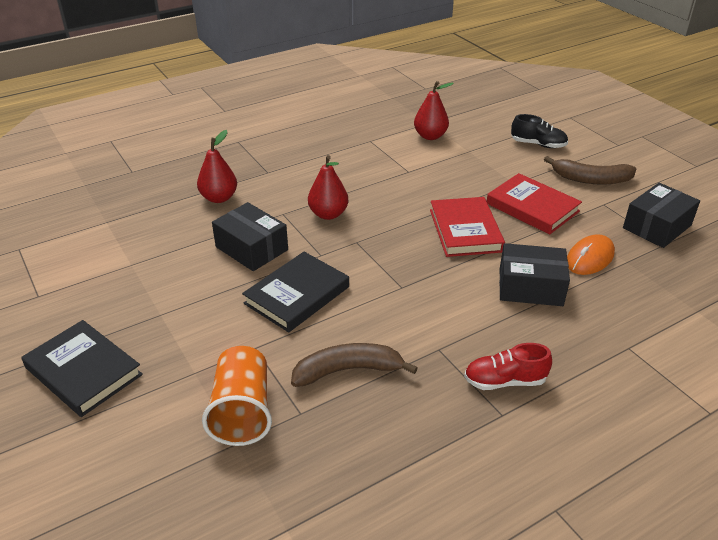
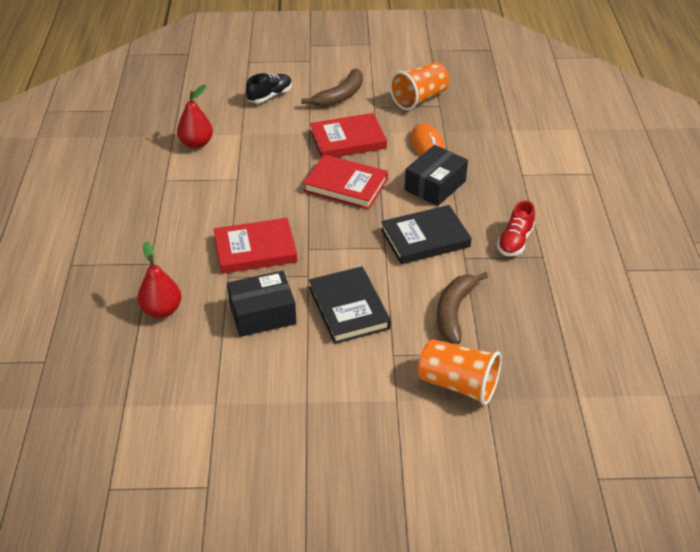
camera: 60 degrees left, 5 degrees up
black book [21,320,143,417] -> black book moved to [381,205,472,264]
red pear [308,155,348,220] -> red book [214,218,298,274]
black box [623,183,700,248] -> orange cup [390,62,449,110]

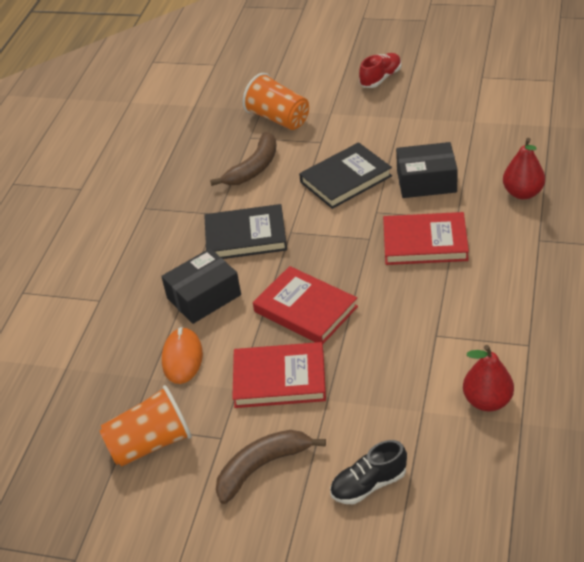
camera: 160 degrees left, 0 degrees up
black book [309,266,391,344] -> black book turned 60 degrees clockwise [299,142,392,209]
red shoe [497,200,535,256] -> red shoe moved to [359,53,402,88]

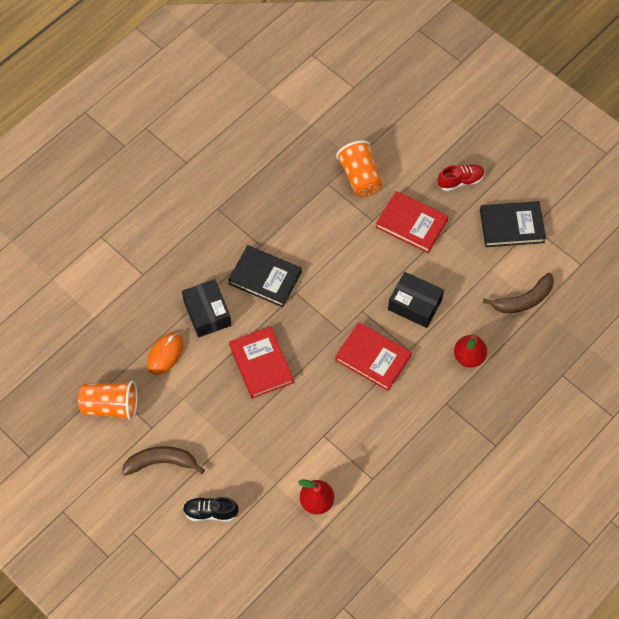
camera: 25 degrees right, 20 degrees up
black box [161,248,241,324] -> black box turned 75 degrees clockwise [182,279,231,337]
brown banana [210,132,277,186] -> brown banana moved to [483,273,554,313]
red book [232,342,326,408] -> red book moved to [376,191,449,253]
black book [299,142,392,209] -> black book moved to [480,201,546,247]

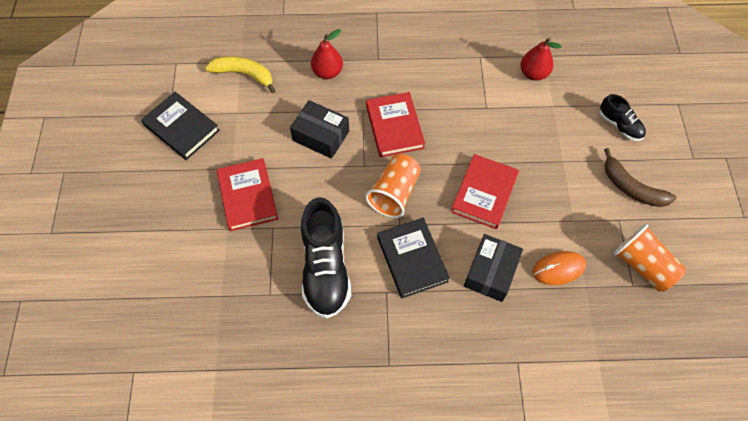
camera: 135 degrees left, 0 degrees up
orange cup [336,140,382,197] -> orange cup moved to [365,154,421,218]
black box [388,272,444,328] -> black box turned 45 degrees counterclockwise [290,100,349,159]
red shoe [438,165,485,191] -> none
brown banana [483,273,554,313] -> yellow banana [205,56,276,94]
none -> black shoe [301,197,351,319]

